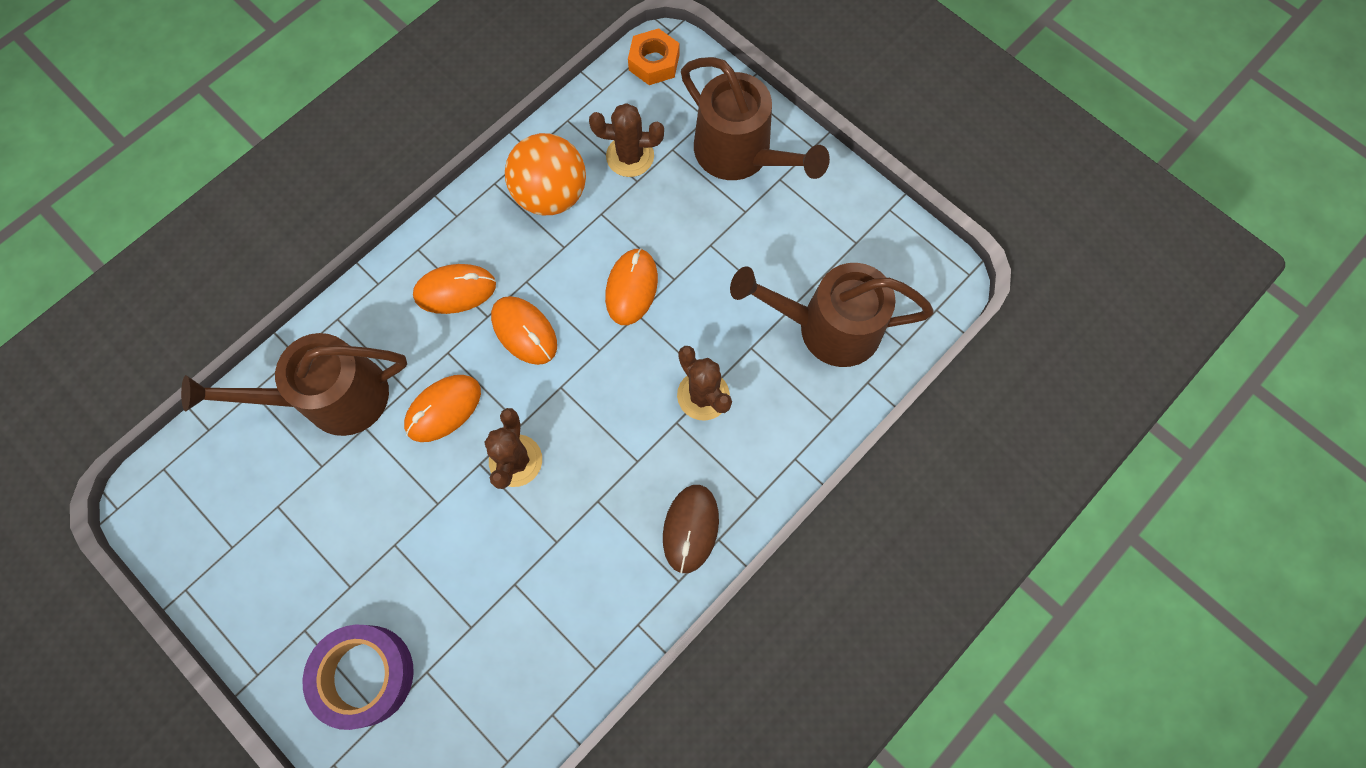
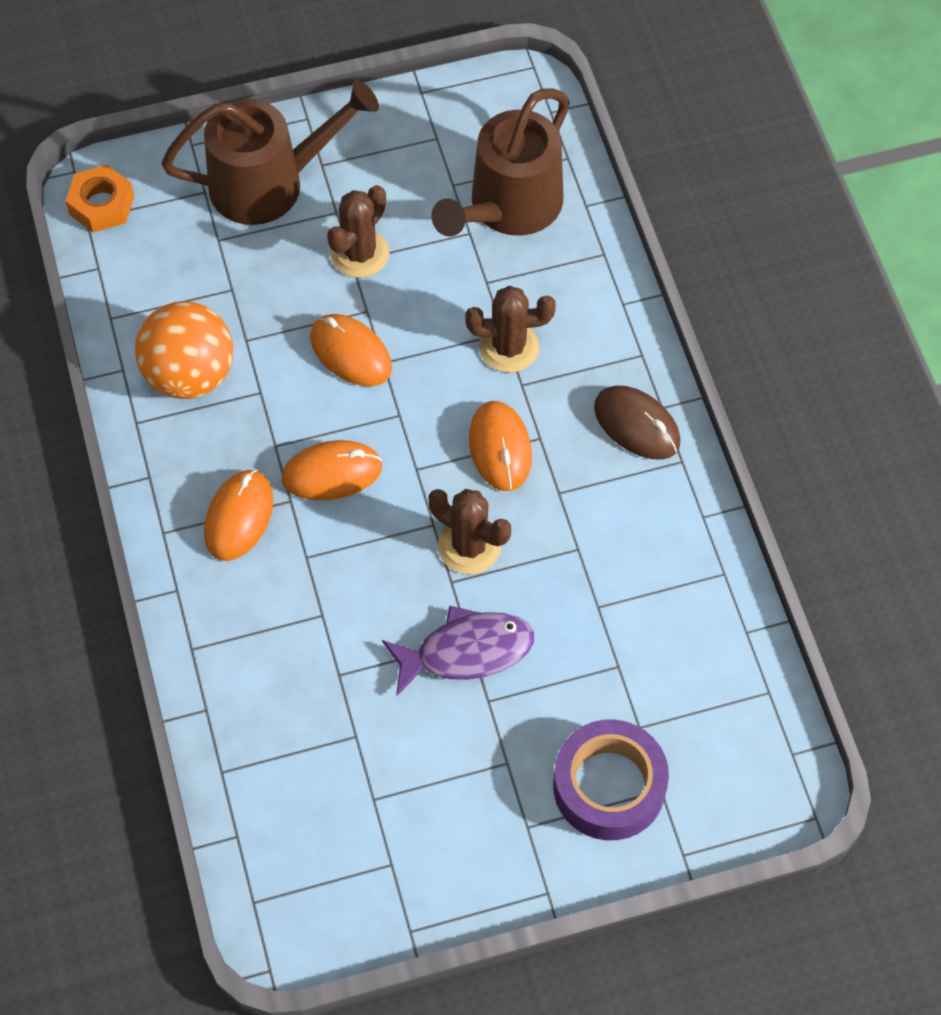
camera: 60 degrees left, 10 degrees down
brown watering can [181,333,407,436] -> none
orange mouse [404,375,481,442] -> orange mouse moved to [469,401,532,491]
brown cactus [589,103,664,177] -> brown cactus moved to [327,185,389,278]
none -> purple fish [382,606,534,696]

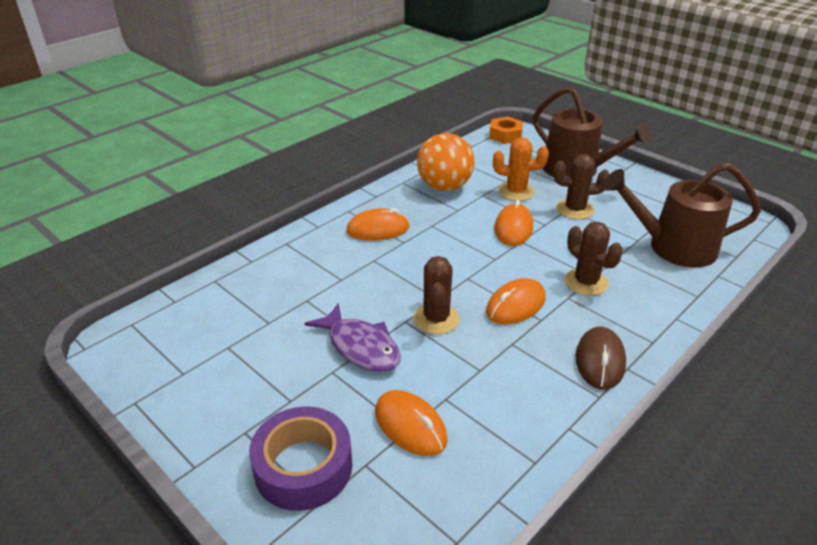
camera: 60 degrees right, 25 degrees down
orange mouse [282,440,382,500] -> orange mouse moved to [375,390,448,456]
none -> orange cactus [493,137,549,201]

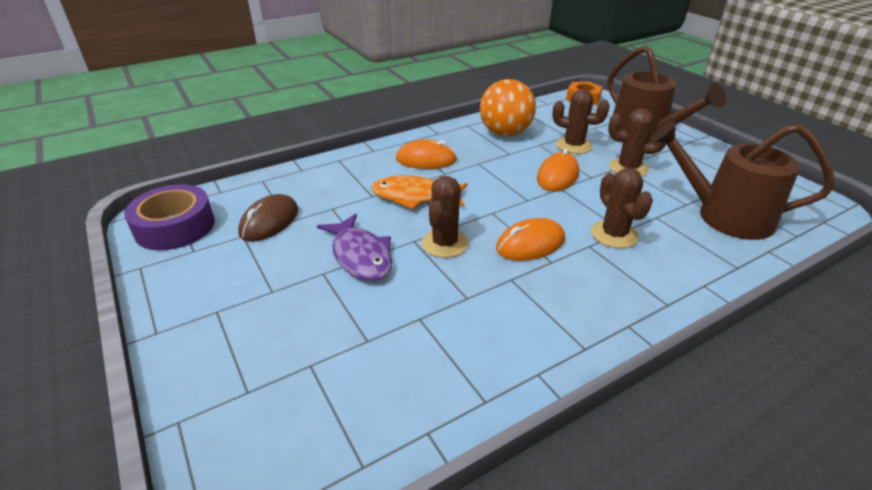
camera: 15 degrees right, 0 degrees up
purple tape [249,406,352,511] -> purple tape moved to [124,184,215,250]
orange mouse [375,390,448,456] -> none
orange cactus [493,137,549,201] -> brown cactus [552,89,610,154]
brown mouse [576,327,626,389] -> brown mouse moved to [238,194,298,242]
none -> orange fish [371,175,467,209]

